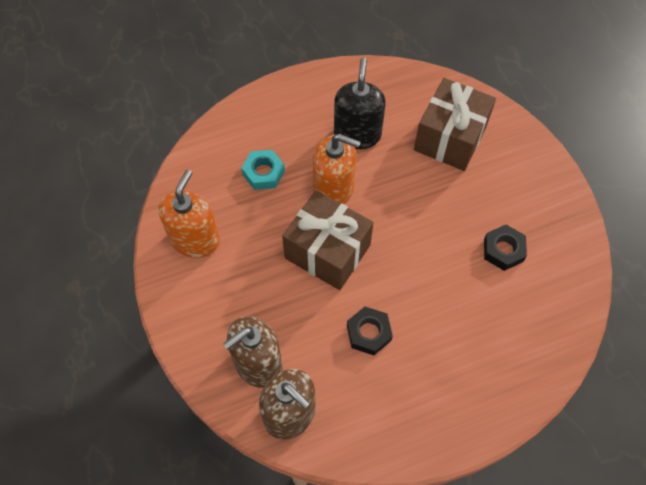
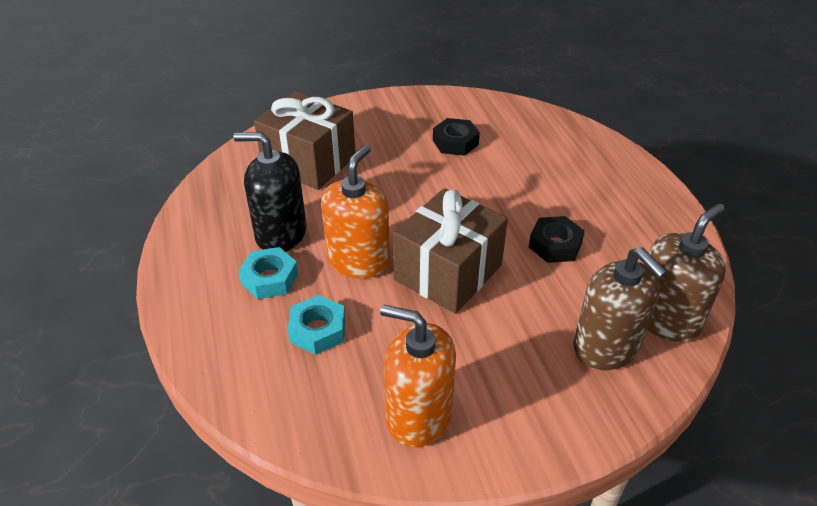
camera: 85 degrees left, 20 degrees down
none -> turquoise nut [238,247,298,299]

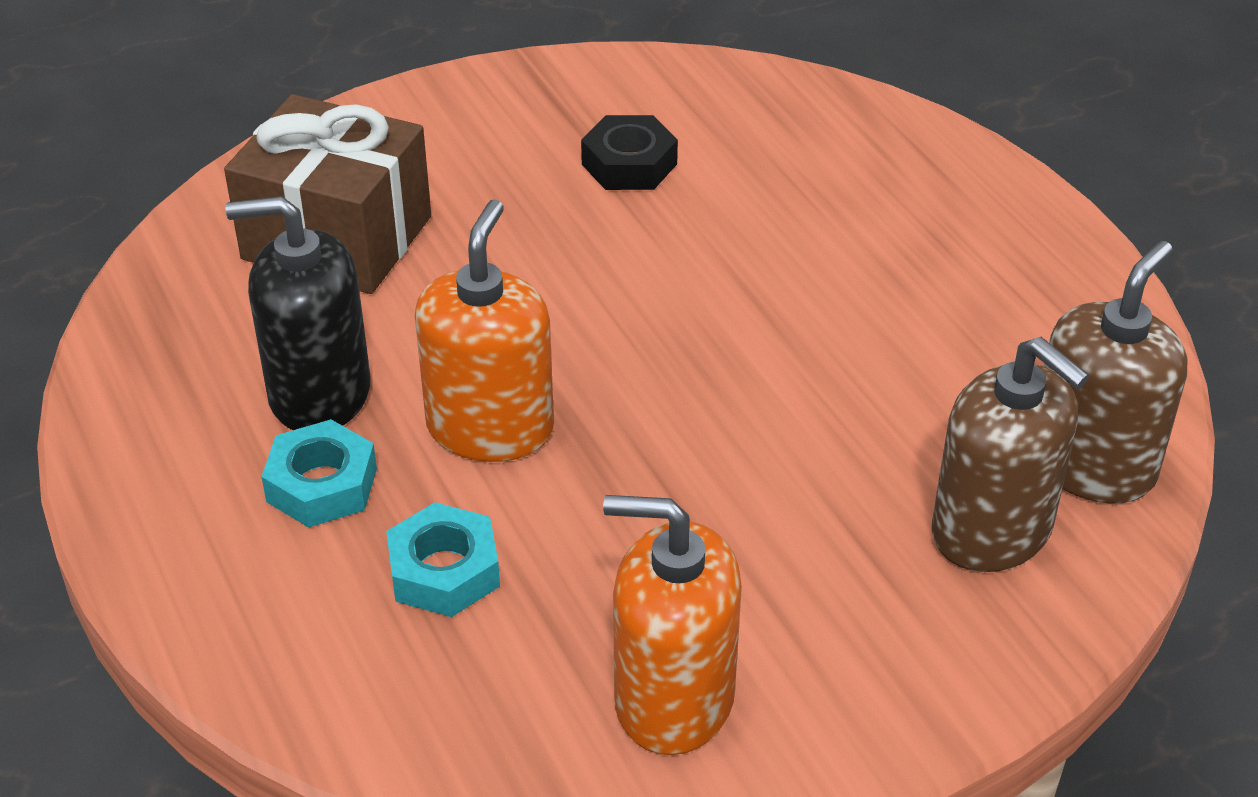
camera: 10 degrees left, 0 degrees up
brown gift [393,188,508,314] -> none
black nut [529,216,585,263] -> none

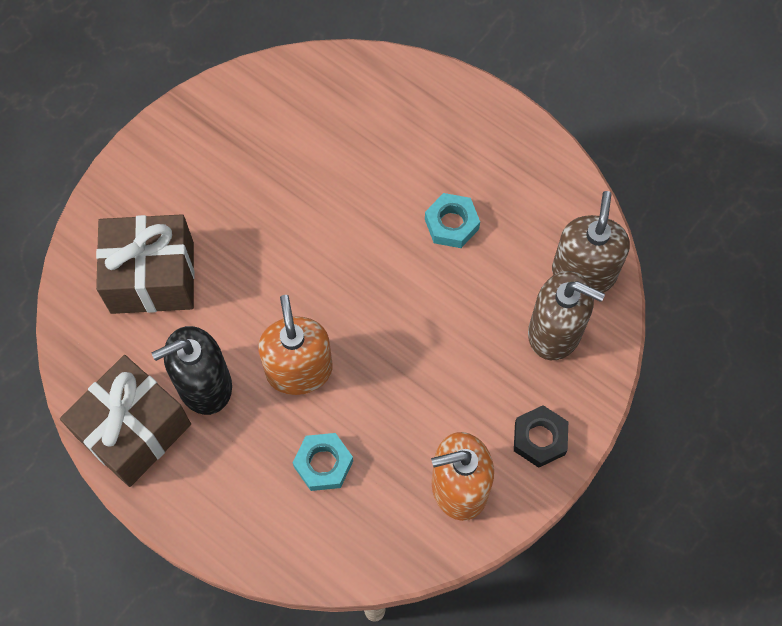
camera: 25 degrees left, 25 degrees up
turquoise nut [261,419,377,527] -> turquoise nut moved to [425,193,480,248]
black nut [581,115,678,190] -> black nut moved to [514,405,568,468]
none -> brown gift [60,355,191,487]

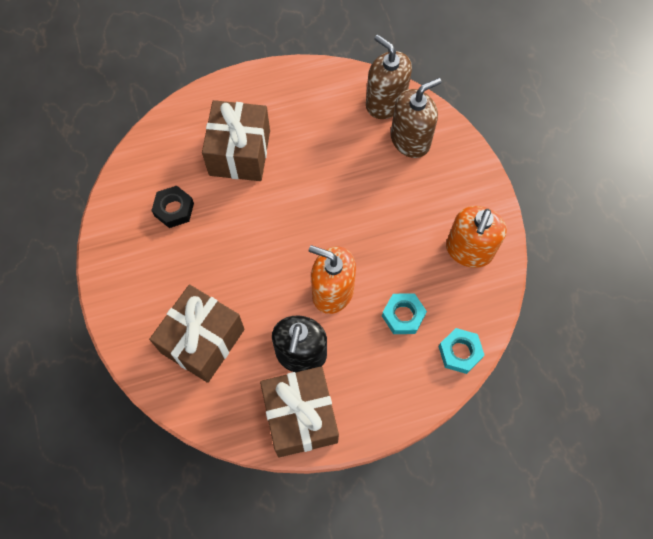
camera: 55 degrees left, 0 degrees up
turquoise nut [425,193,480,248] -> turquoise nut moved to [438,328,485,374]
black nut [514,405,568,468] -> black nut moved to [151,186,194,228]
none -> brown gift [202,100,270,181]

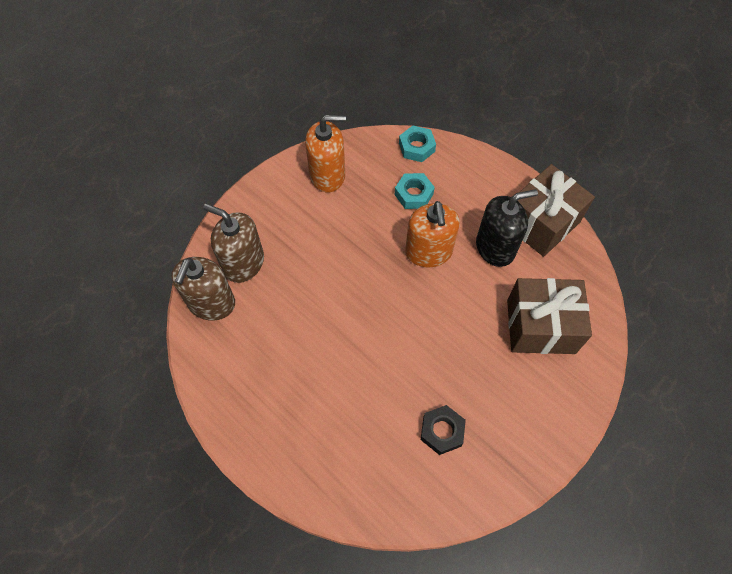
camera: 120 degrees left, 5 degrees down
brown gift [202,100,270,181] -> none

